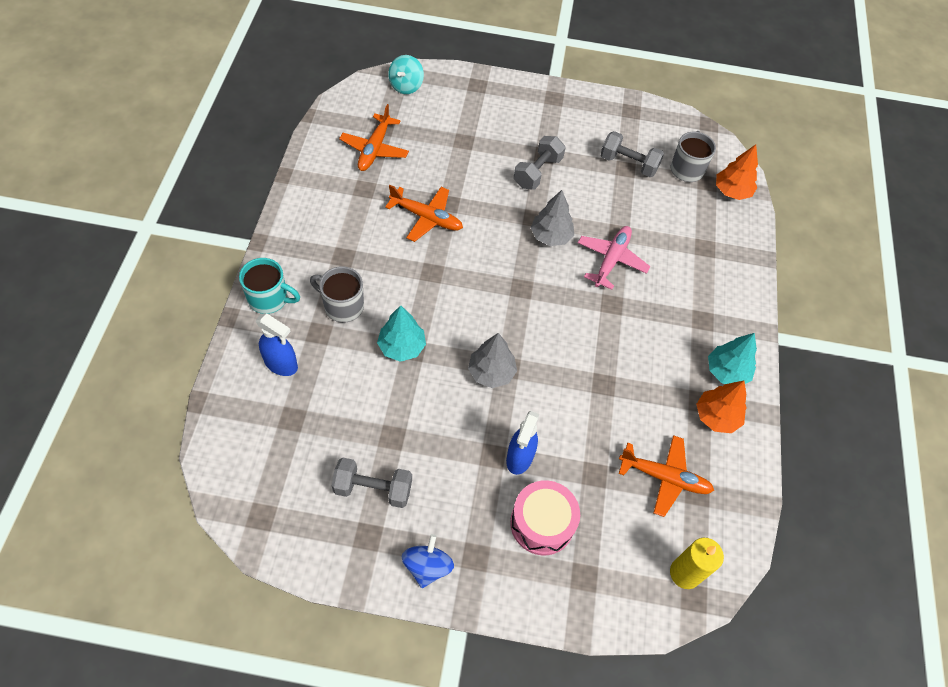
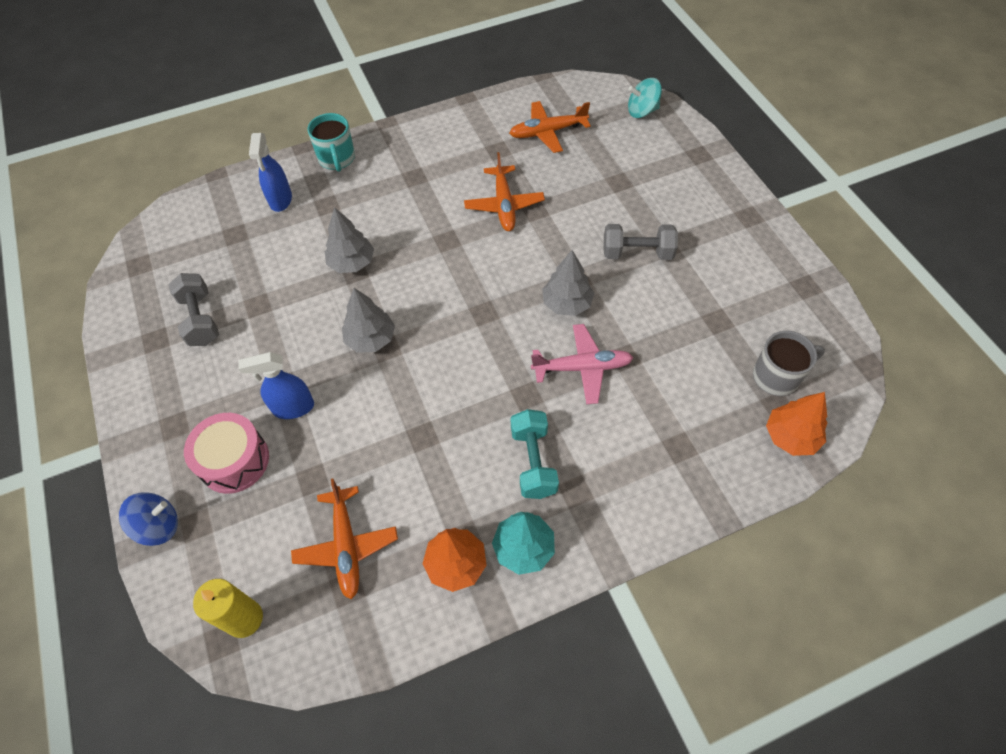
camera: 65 degrees right, 0 degrees up
grey mug [310,266,364,323] -> none
turquoise tree [377,305,426,362] -> grey tree [325,207,374,273]
blue spinning top [402,534,454,588] -> blue spinning top moved to [119,492,178,546]
grey dumbbell [600,131,664,177] -> none
none -> turquoise dumbbell [511,409,559,499]

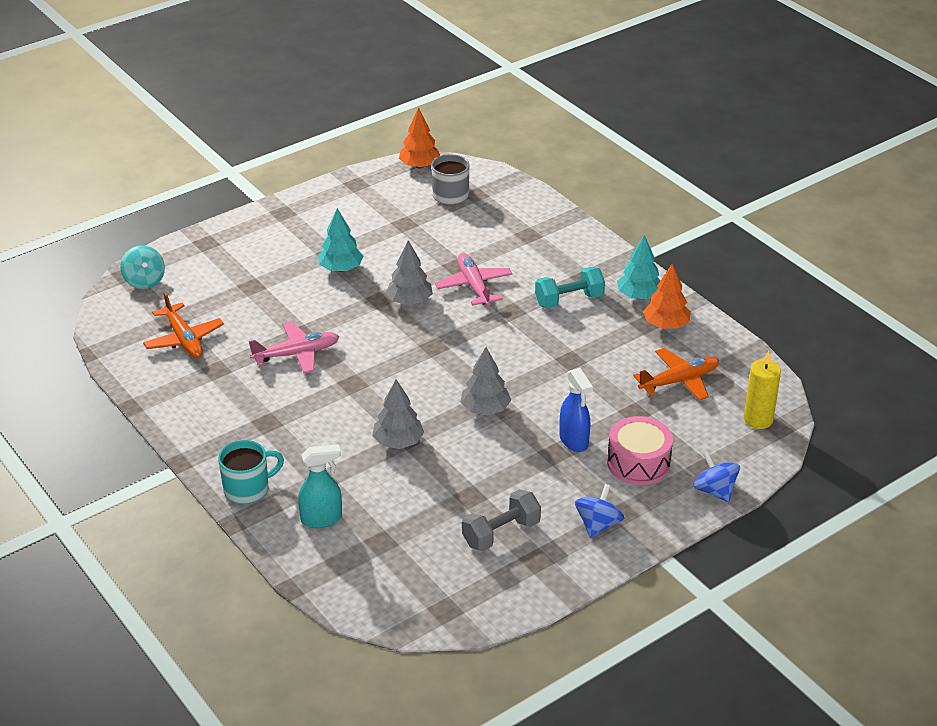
camera: 105 degrees left, 20 degrees down
blue spray bottle [249,133,292,212] -> turquoise spray bottle [298,444,342,528]
orange plane [464,152,545,231] -> pink plane [249,321,339,373]
grey dumbbell [604,224,678,260] -> turquoise tree [318,208,363,272]
orange tree [766,392,827,456] -> orange tree moved to [399,108,440,169]
none -> blue spinning top [575,484,624,538]

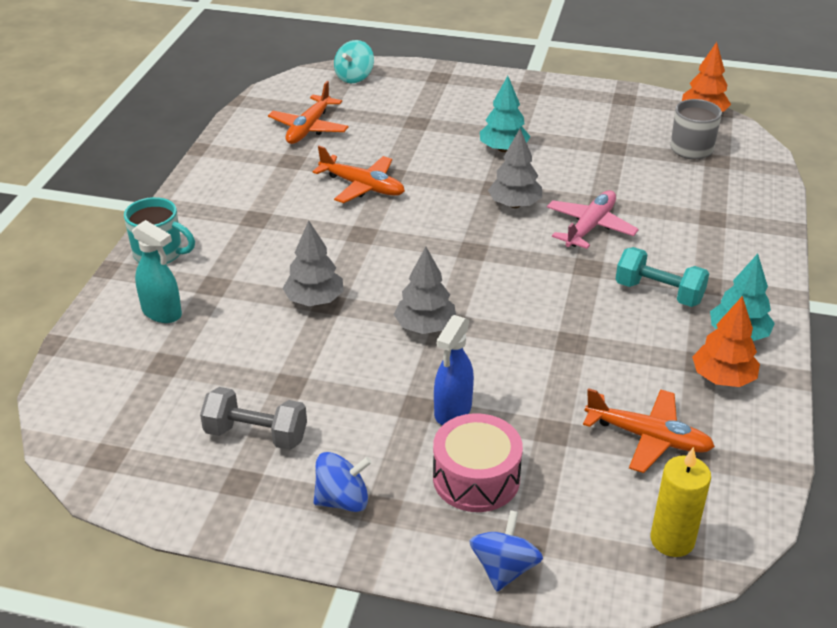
camera: 50 degrees right, 0 degrees up
pink plane [249,321,339,373] -> orange plane [312,146,405,203]

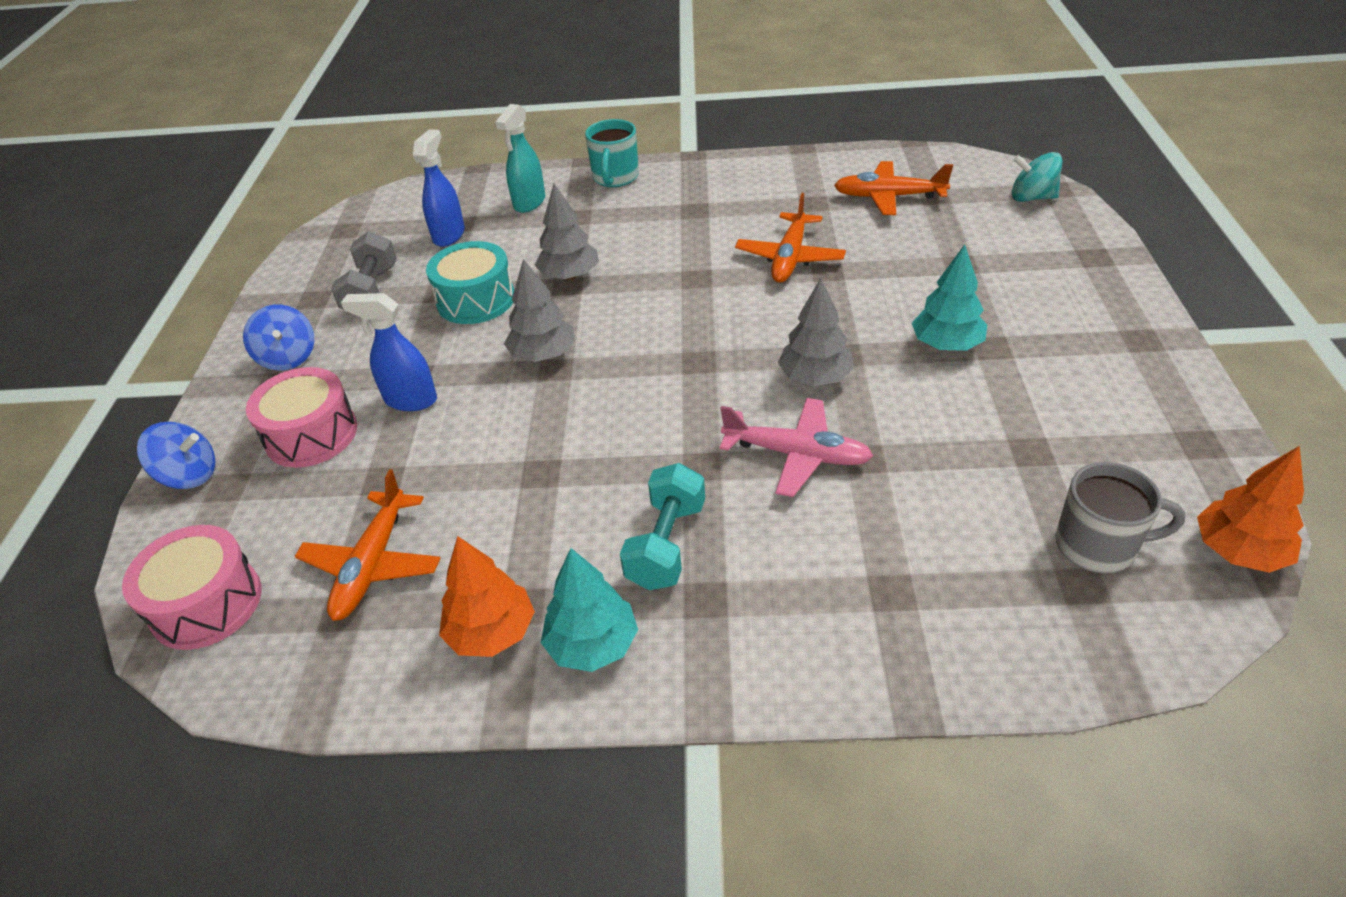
camera: 80 degrees right, 5 degrees up
yellow candle [650,447,711,557] -> pink drum [122,525,262,650]
none -> blue spray bottle [413,129,465,247]
none -> turquoise drum [426,241,514,324]

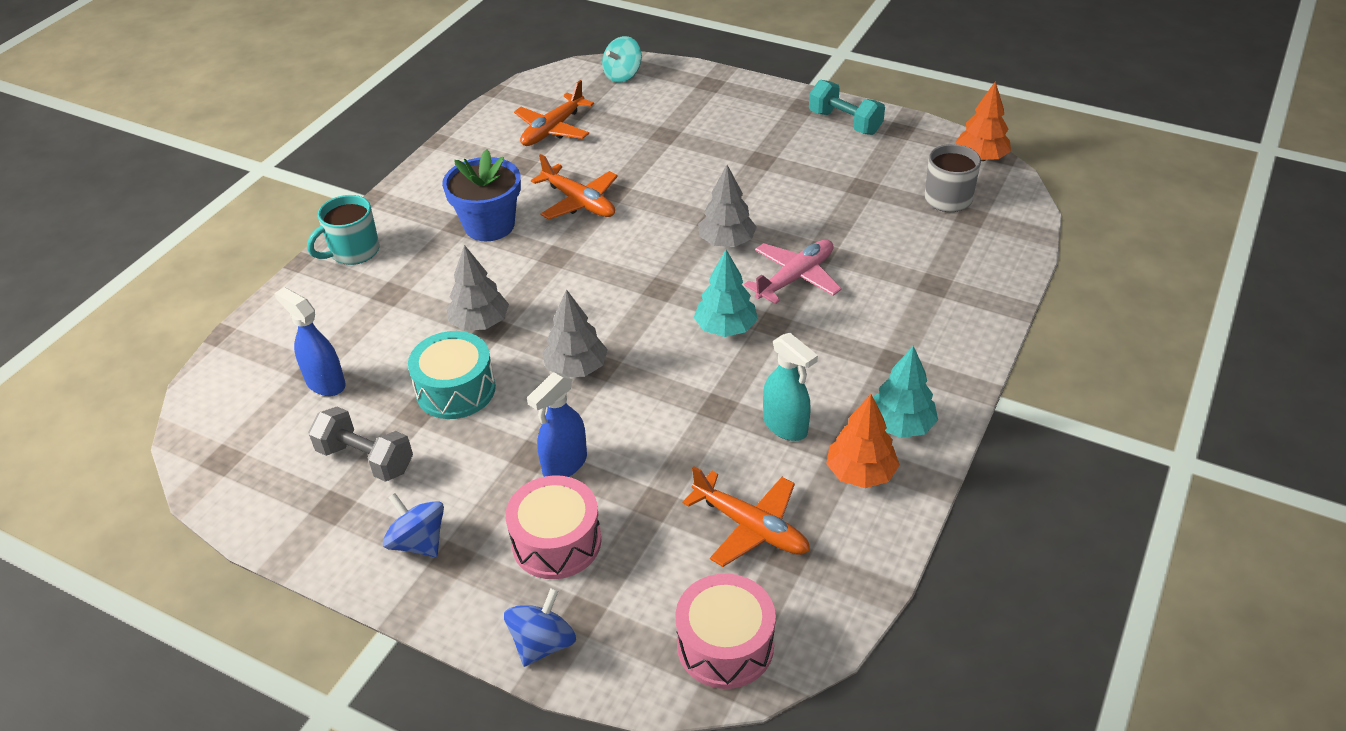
camera: 65 degrees left, 0 degrees up
blue spinning top [243,305,314,371] -> blue spinning top turned 135 degrees counterclockwise [383,493,444,557]
turquoise spray bottle [495,104,545,213] -> turquoise spray bottle moved to [763,333,818,441]
turquoise mug [585,119,639,187] -> turquoise mug turned 105 degrees clockwise [307,195,380,265]
turquoise dumbbell [620,463,705,590] -> turquoise dumbbell moved to [809,80,885,135]
turquoise tree [912,244,987,351] -> turquoise tree moved to [694,250,758,337]
none -> blue flower pot [442,149,521,241]

